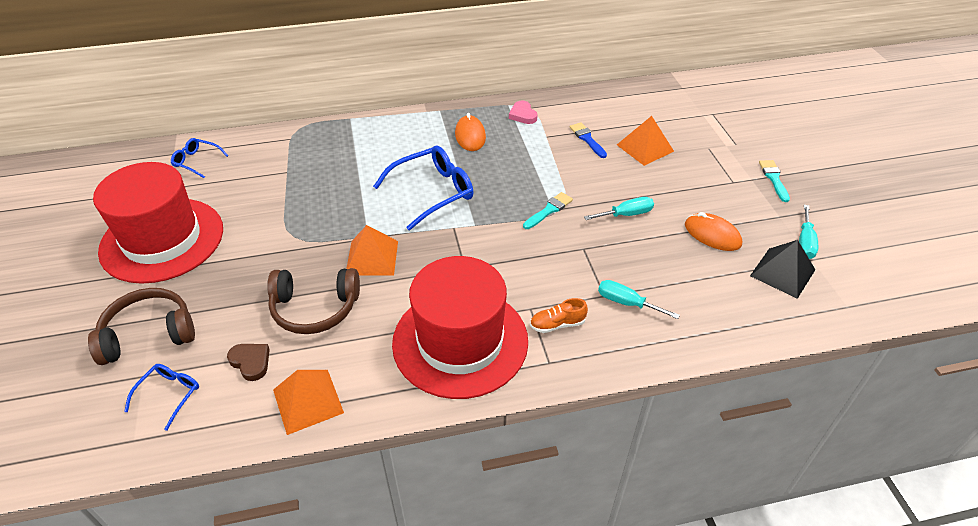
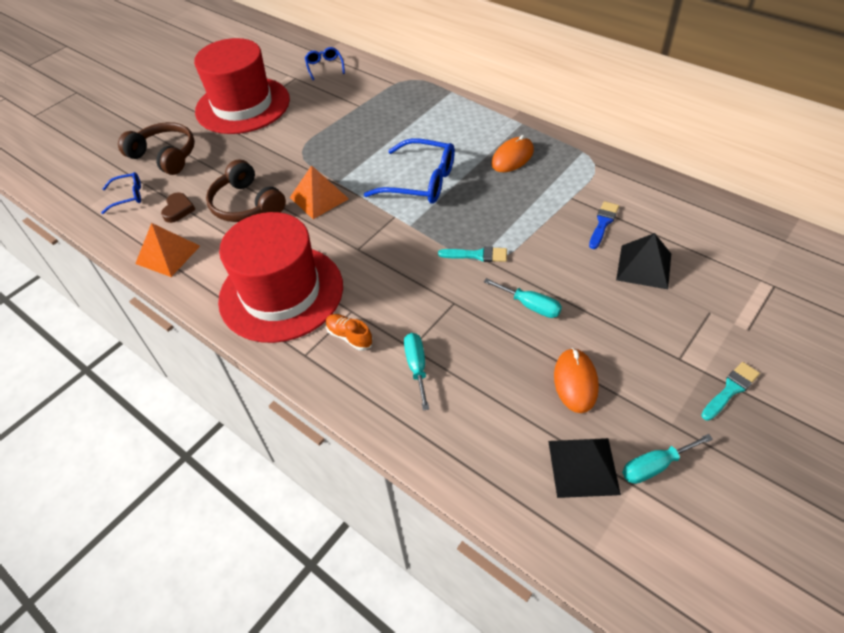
camera: 55 degrees right, 5 degrees up
pink heart [509,101,538,124] -> none
orange pyramid [617,116,674,166] -> black pyramid [616,233,671,289]

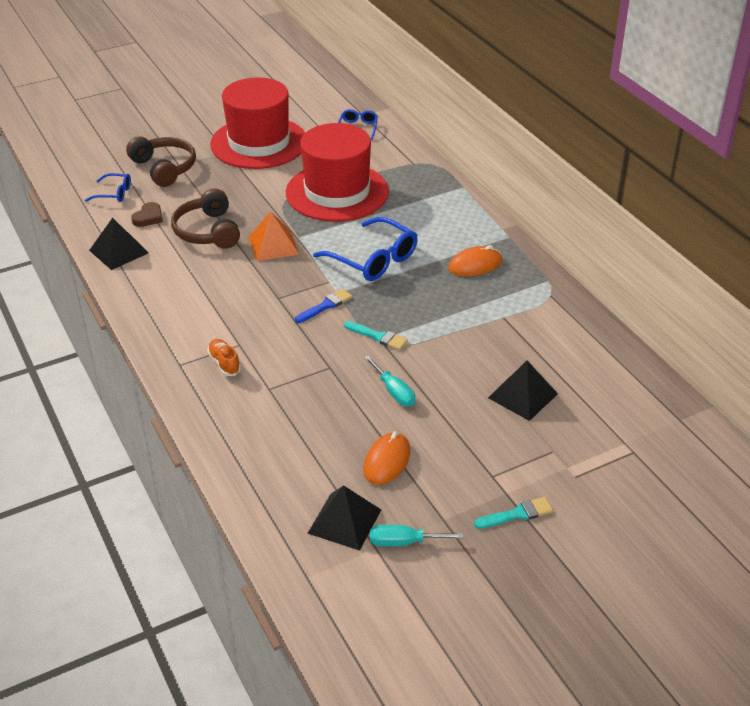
camera: 20 degrees right, 10 degrees down
orange pyramid [135,223,200,277] -> black pyramid [89,218,149,270]
red hat [218,212,343,343] -> red hat moved to [286,123,389,222]
turquoise screwdriver [404,333,429,411] -> none
blue brush [589,201,619,249] -> blue brush moved to [295,289,352,323]

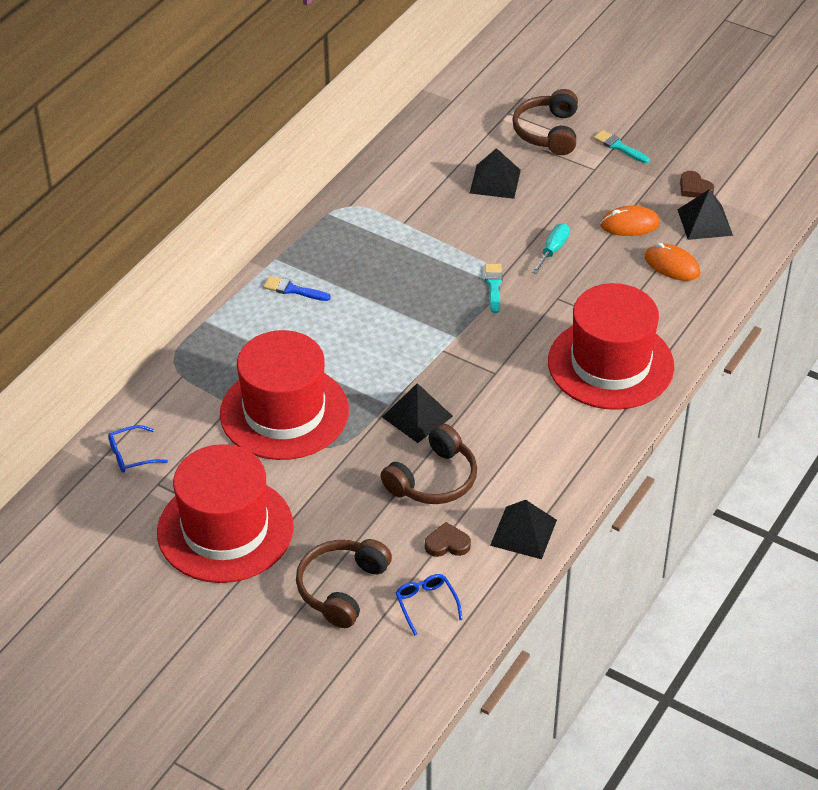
camera: 120 degrees left, 5 degrees up
orange shoe [207,339,241,376] -> red hat [548,283,674,410]
orange pyramid [249,212,299,261] -> black pyramid [382,383,453,443]
blue brush [295,289,352,323] -> blue brush moved to [263,276,331,301]
blue glasses [313,217,418,281] -> none
turquoise screwdriver [370,525,464,546] -> brown heart [680,171,714,198]
orange mouse [448,245,502,276] -> orange mouse moved to [645,243,701,281]
none -> brown headphones [512,89,578,155]

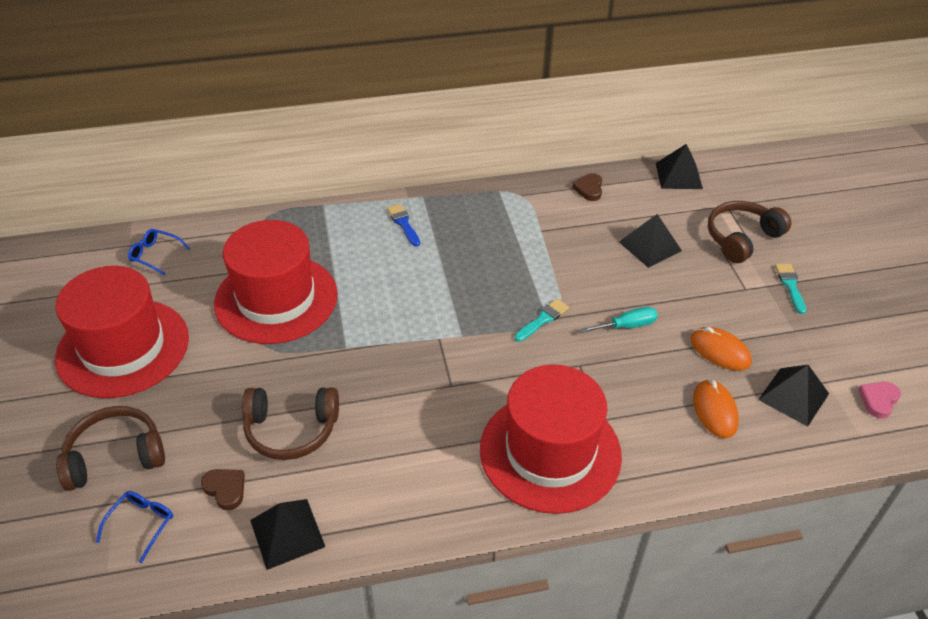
camera: 45 degrees right, 0 degrees up
black pyramid [382,383,453,443] -> black pyramid moved to [656,144,703,189]
brown heart [680,171,714,198] -> brown heart moved to [572,173,602,201]
none -> pink heart [858,382,901,419]

